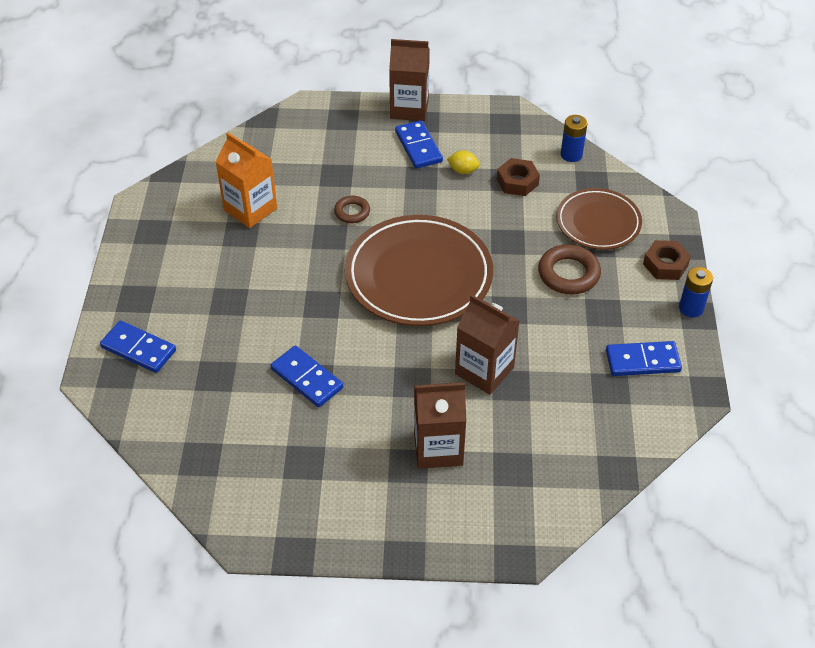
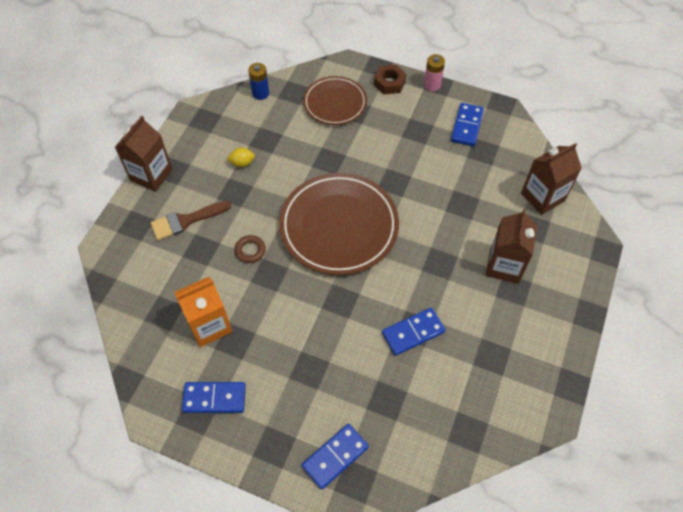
camera: 70 degrees left, 10 degrees up
blue domino [395,120,443,169] -> blue domino moved to [182,382,246,413]
yellow lemon [447,150,480,174] -> yellow lemon turned 45 degrees clockwise [227,147,255,167]
brown carton [455,295,520,395] -> brown carton moved to [521,143,582,215]
brown nut [497,158,540,196] -> none
brown ring [538,245,601,294] -> none
blue battery [679,267,713,317] -> pink battery [424,54,445,91]
none -> brown brush [151,201,231,240]

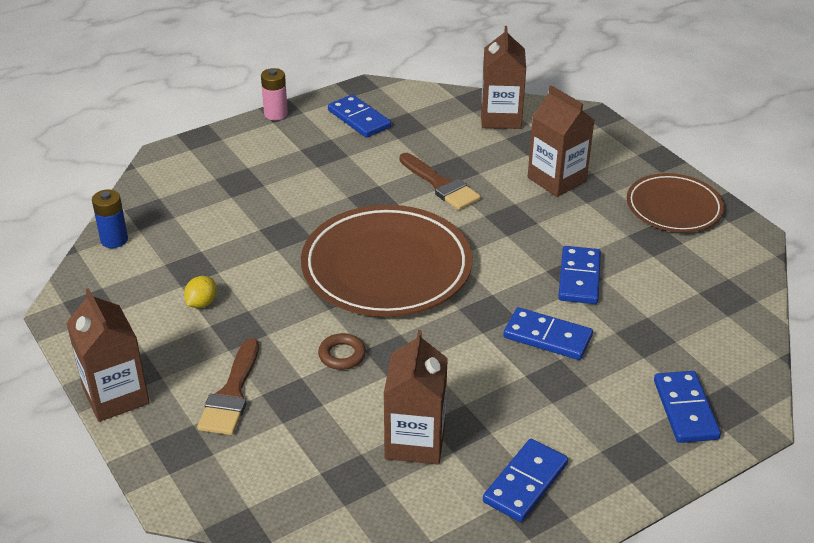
camera: 55 degrees left, 20 degrees down
orange carton [174,277,232,347] -> brown carton [384,330,448,465]
brown plate [303,76,367,125] -> brown plate moved to [627,173,724,232]
brown nut [374,65,407,94] -> none
none -> brown brush [399,153,481,210]
none -> blue domino [503,307,593,360]

